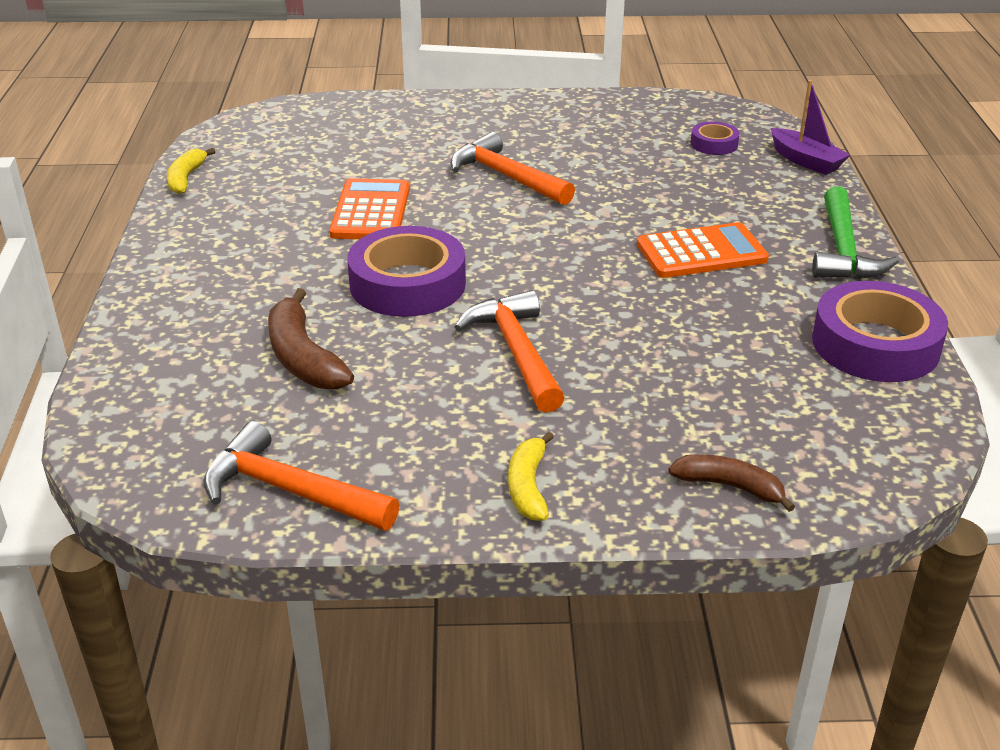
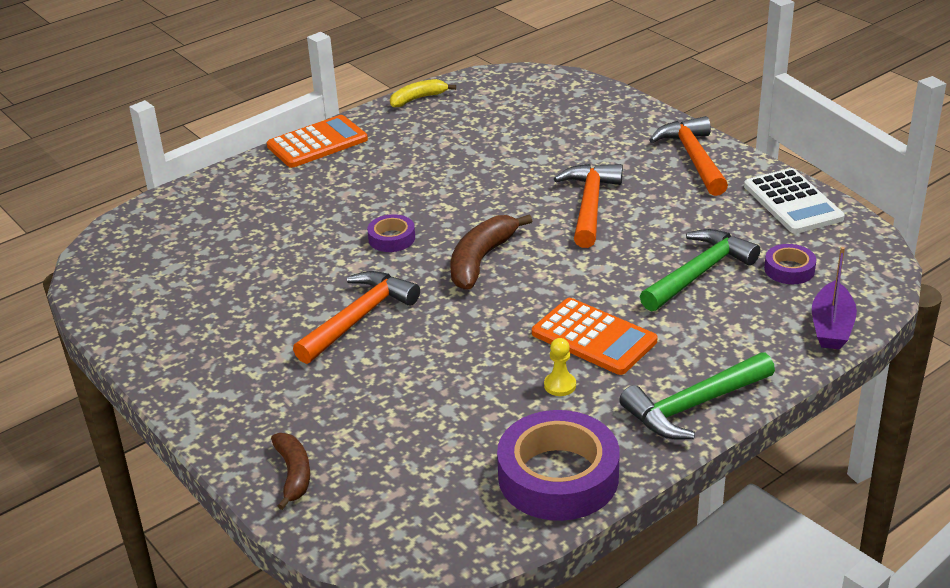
camera: 55 degrees right, 0 degrees up
orange hammer [204,421,399,531] -> orange hammer moved to [649,116,728,196]
brown banana [268,288,354,389] -> brown banana moved to [451,215,532,290]
orange calculator [329,178,410,239] -> orange calculator moved to [267,115,368,168]
purple tape [347,226,466,317] -> purple tape [367,214,415,252], size x0.49
yellow banana [508,432,554,521] -> none
none -> yellow pawn [544,338,576,396]
none -> green hammer [640,229,760,312]
none -> white calculator [744,168,845,234]

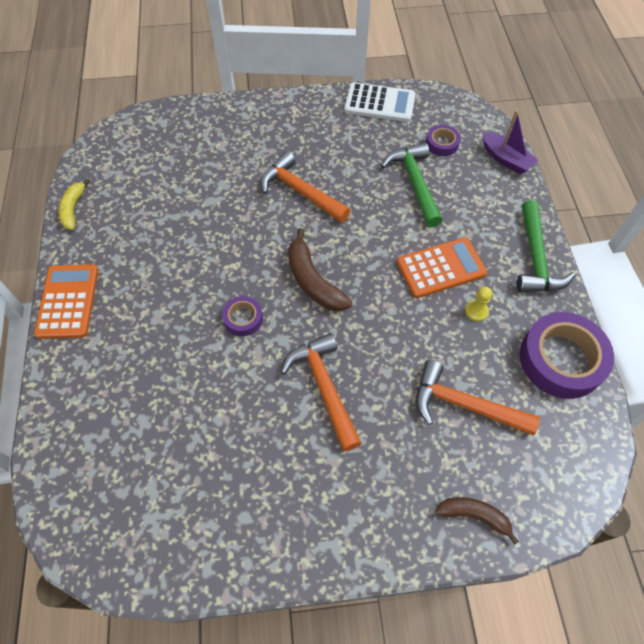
camera: 60 degrees left, 25 degrees up
orange hammer [649,116,728,196] -> orange hammer moved to [416,360,540,435]

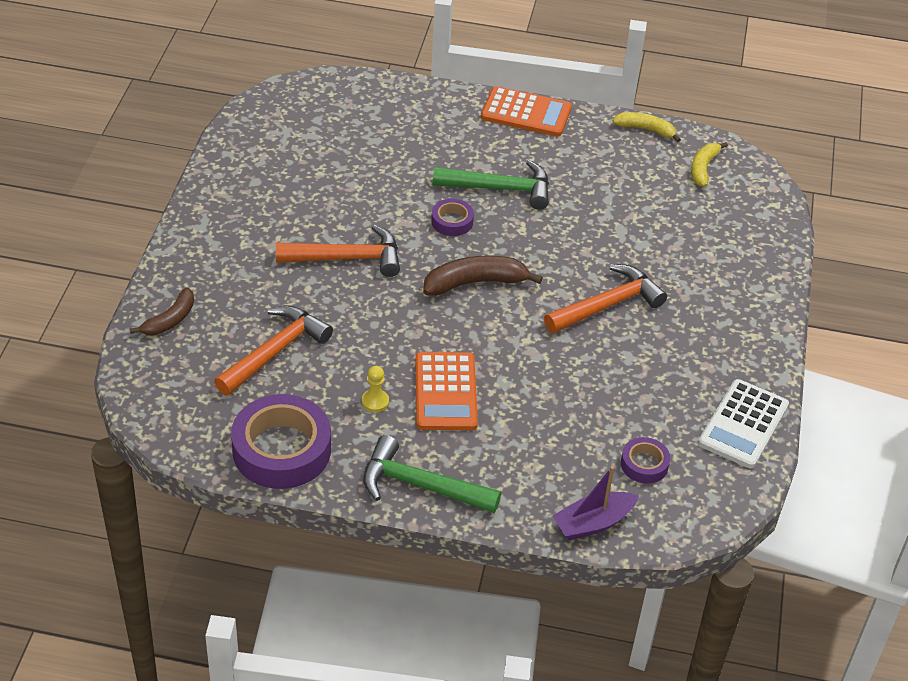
camera: 105 degrees right, 15 degrees down
green hammer [381,142,443,227] -> green hammer moved to [433,160,549,210]
none -> yellow banana [691,142,728,187]

